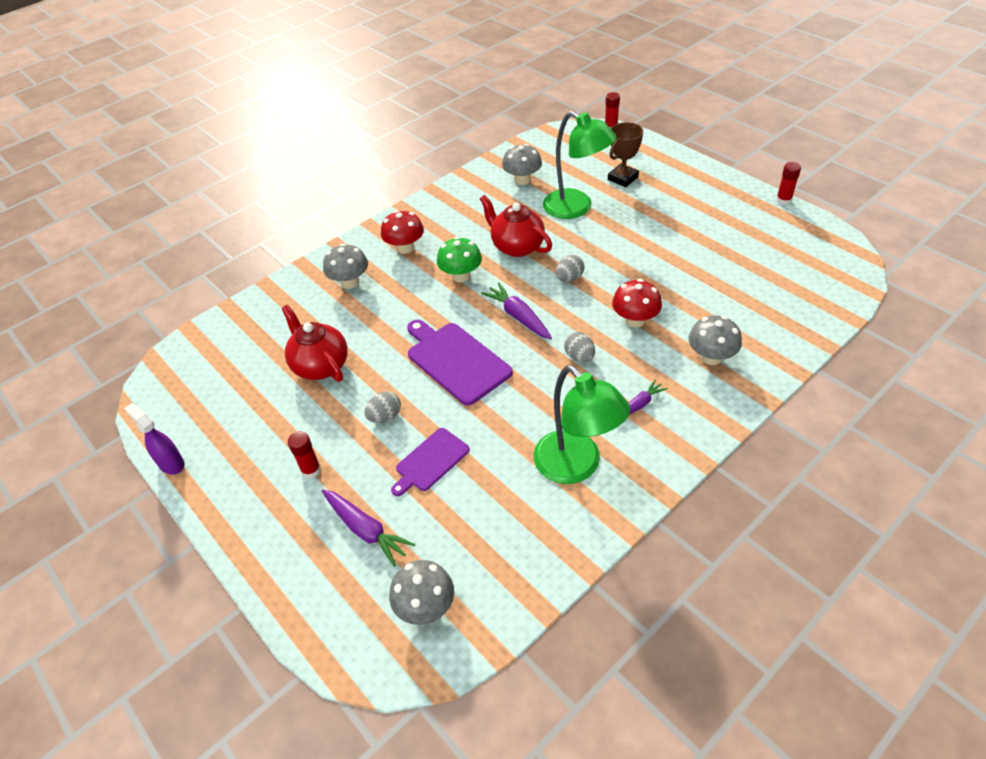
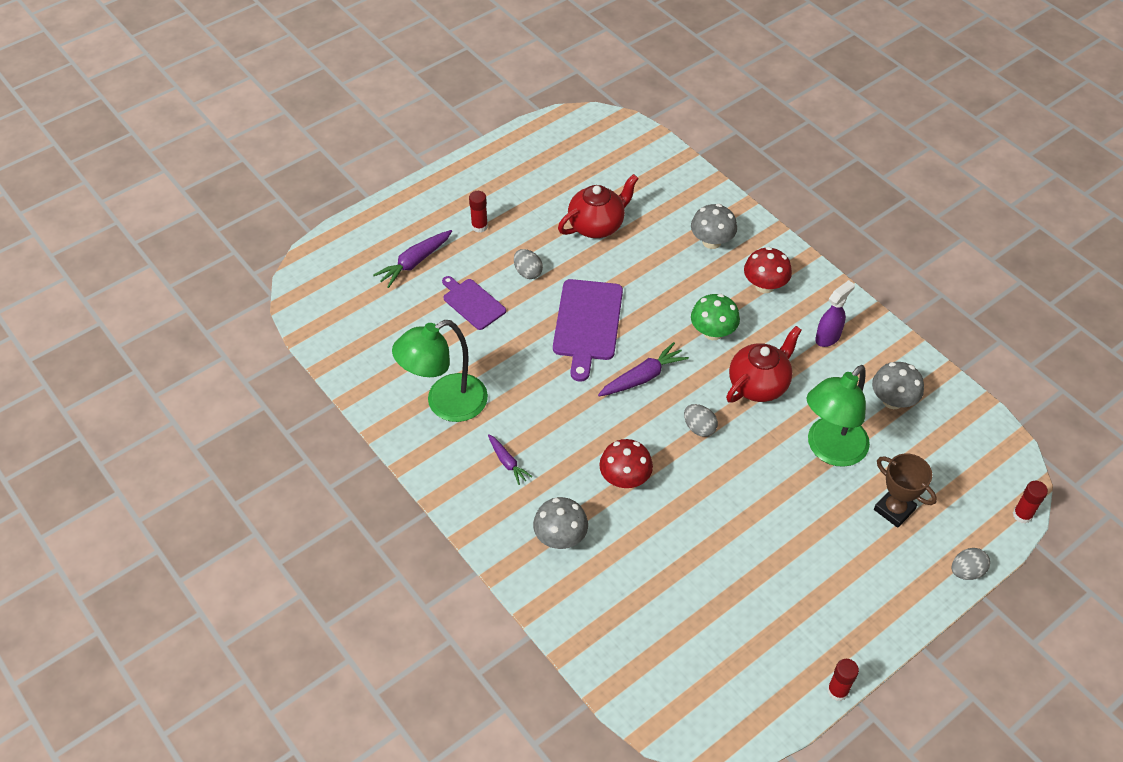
camera: 90 degrees right, 5 degrees up
purple spray bottle [124,403,184,475] -> purple spray bottle moved to [815,280,855,347]
grey mushroom [389,560,454,625] -> none
purple cutting board [407,320,513,406] -> purple cutting board turned 135 degrees clockwise [553,279,623,382]
grey egg [564,332,595,362] -> grey egg moved to [951,548,990,580]

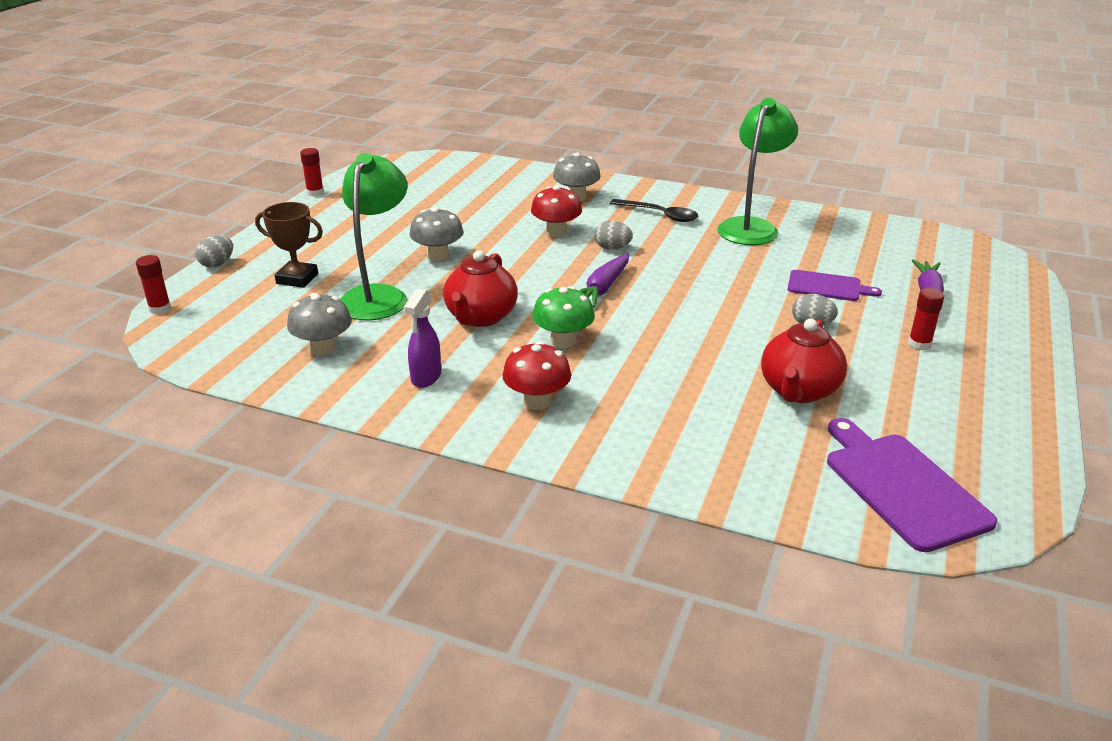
camera: 150 degrees right, 20 degrees down
purple carrot [488,434,532,485] -> black spoon [610,199,699,222]
purple cutting board [553,279,623,382] -> purple cutting board moved to [827,418,997,552]
grey egg [684,404,718,437] -> grey egg moved to [594,221,633,250]
grey mushroom [691,204,737,249] -> grey mushroom moved to [410,207,464,261]

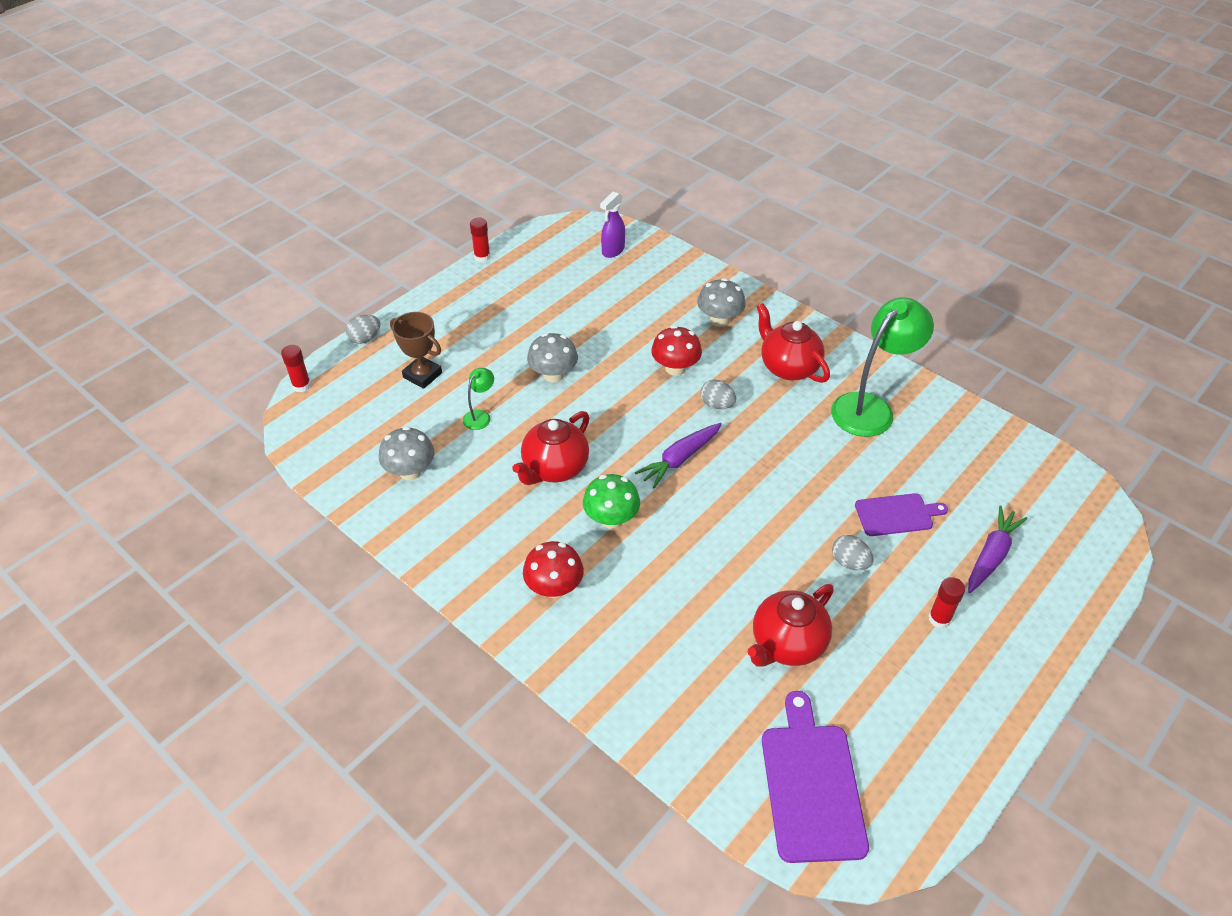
camera: 20 degrees right, 15 degrees up
green lamp [340,153,408,320] -> green lamp [463,368,494,430], size x0.45
purple spray bottle [404,289,441,388] -> purple spray bottle moved to [600,191,625,258]
black spoon [610,199,699,222] -> red teapot [756,303,830,383]
purple cutting board [787,270,882,301] -> purple cutting board turned 45 degrees counterclockwise [855,493,948,536]

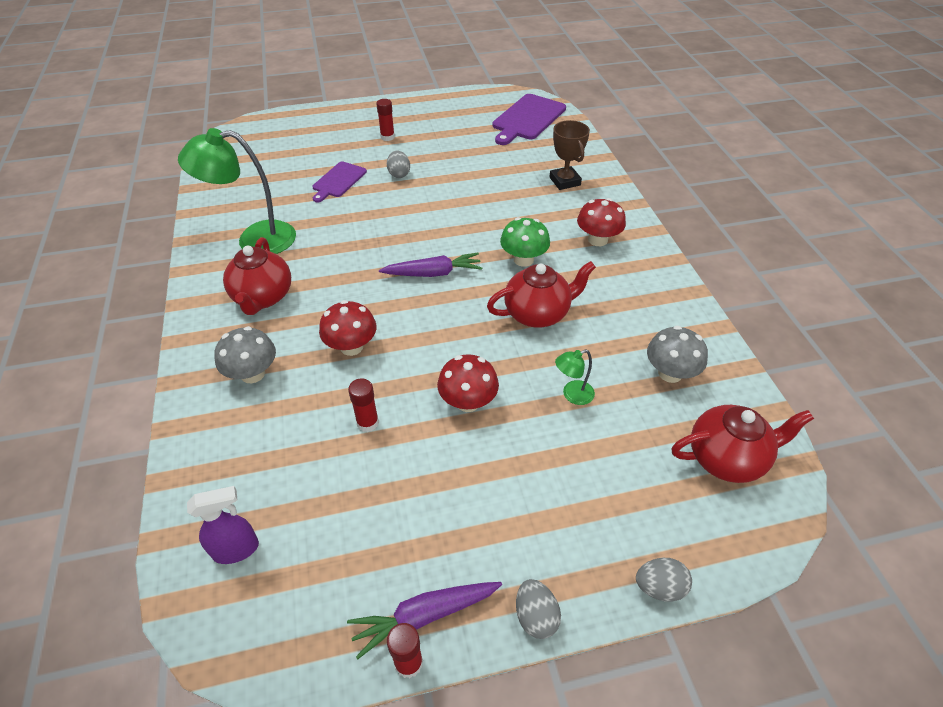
camera: 145 degrees left, 0 degrees up
red glue stick [281,345,311,392] -> red glue stick moved to [348,378,379,432]
brown trophy [390,312,442,389] -> brown trophy moved to [549,120,590,190]
grey mushroom [527,333,578,383] -> red mushroom [437,354,499,412]
grey egg [700,379,736,409] -> grey egg moved to [516,579,561,639]
red teapot [747,584,834,667] -> red teapot moved to [672,405,814,483]
purple cutting board [855,493,948,536] -> purple cutting board turned 90 degrees counterclockwise [312,161,367,203]
purple carrot [968,505,1028,593] -> purple carrot moved to [347,582,502,659]

